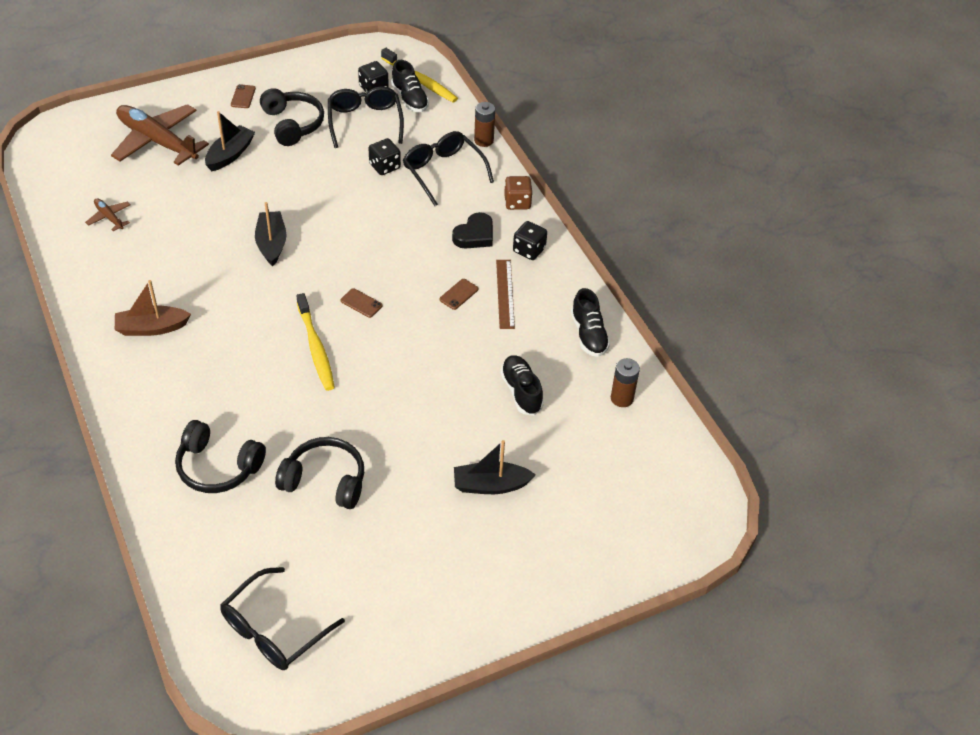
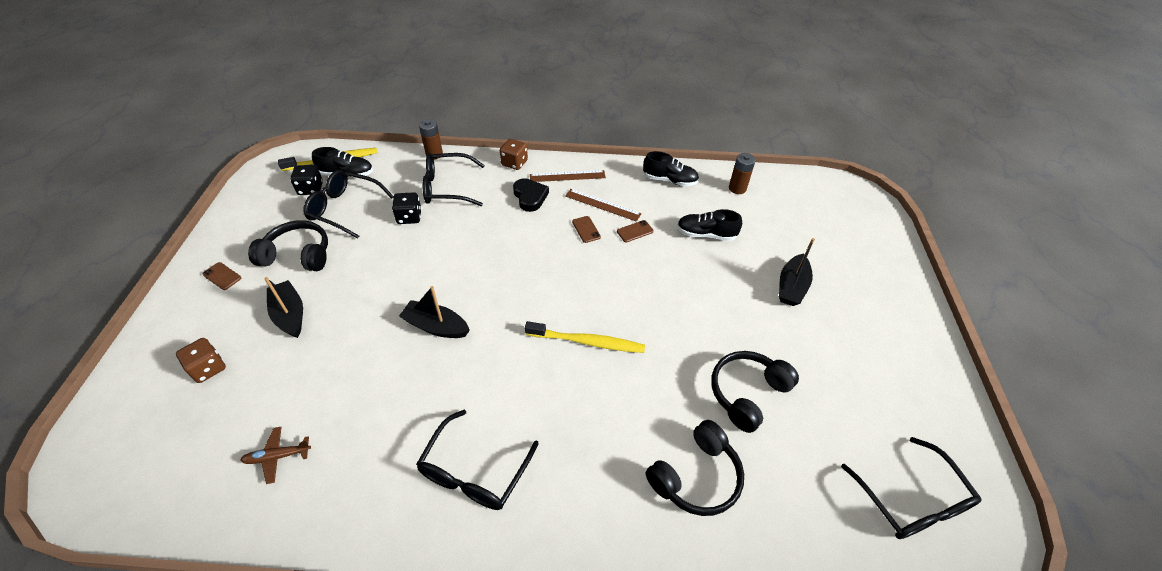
camera: 60 degrees left, 0 degrees up
brown plane [111,104,209,166] -> brown dice [176,338,226,383]
brown boat [115,280,191,336] -> black glasses [416,410,539,510]
brown phone [341,288,382,318] -> brown phone moved to [617,220,654,242]
black dice [513,221,547,260] -> brown ruler [530,170,606,182]

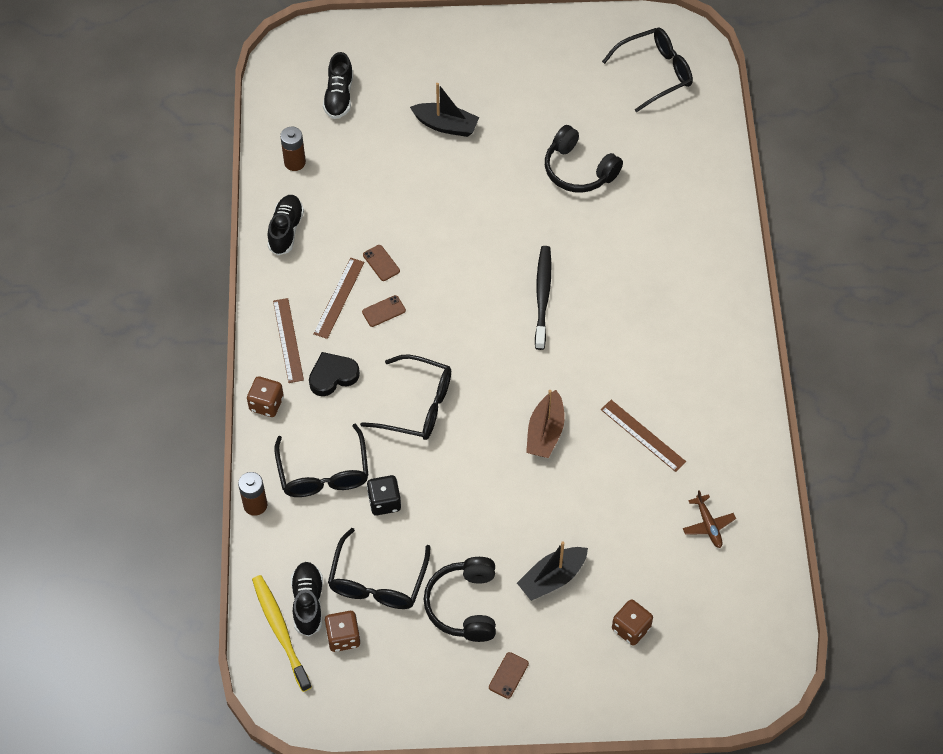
camera: 95 degrees left, 10 degrees up
black dice [290,165,323,195] -> brown dice [325,611,361,652]
black boat [399,286,470,338] -> brown boat [526,390,565,458]
black glasses [416,410,539,510] -> black glasses moved to [360,355,451,440]
yellow toothbrush [525,321,645,353] -> black toothbrush [535,246,551,350]
black headphones [646,420,744,516] -> none
black shoe [677,209,742,241] -> black shoe moved to [323,52,353,119]
none -> brown ruler [601,400,686,472]

